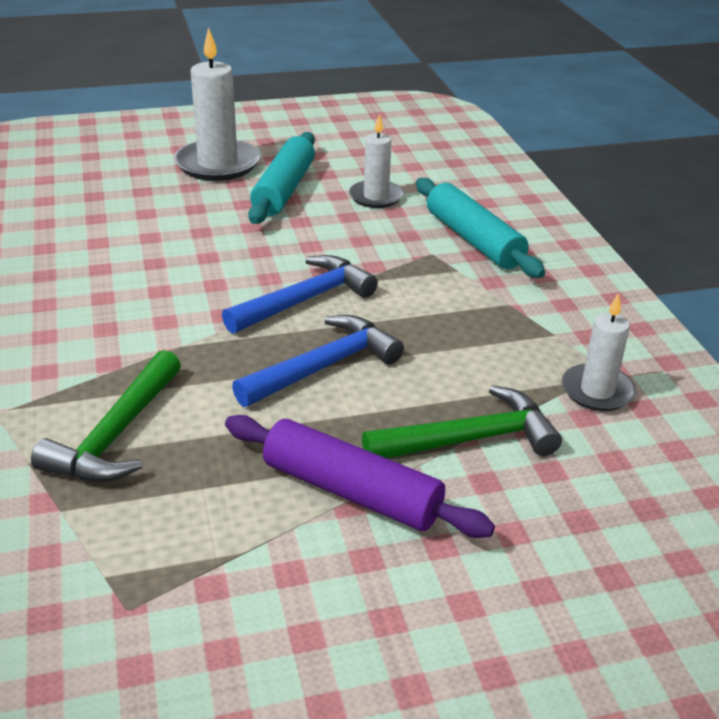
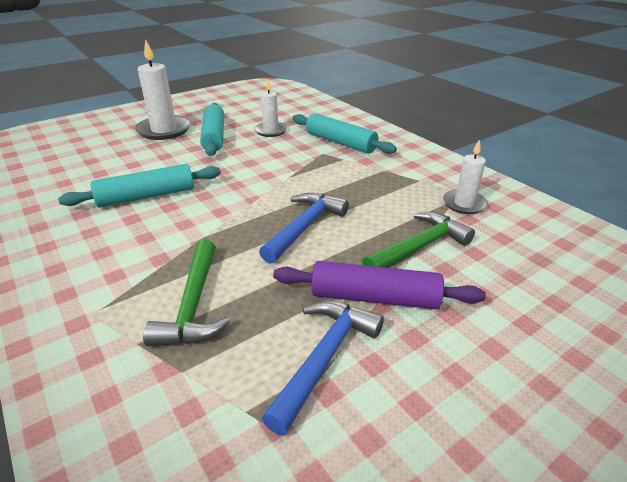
camera: 20 degrees left, 0 degrees up
blue hammer [222,255,378,334] -> blue hammer moved to [262,301,384,435]
none -> turquoise rolling pin [58,164,221,208]

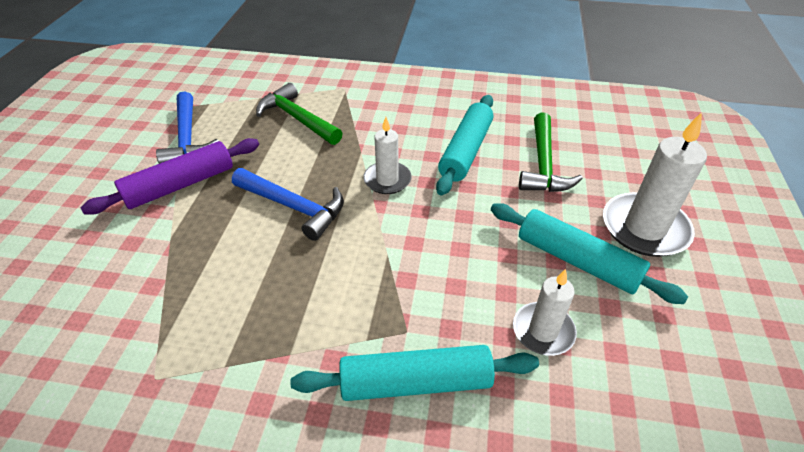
camera: 135 degrees right, 10 degrees up
blue hammer [259,193,349,264] -> blue hammer turned 45 degrees counterclockwise [232,168,344,241]
green hammer [362,212,475,268] -> green hammer moved to [519,112,583,192]
white candle [443,140,488,214] -> white candle moved to [363,117,412,194]

